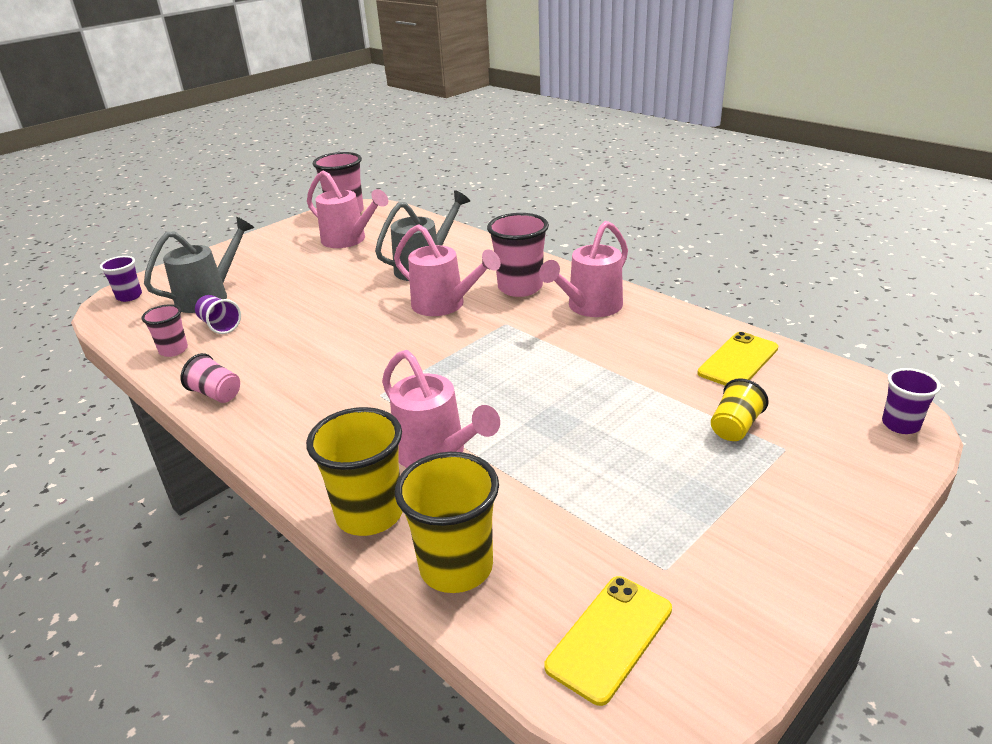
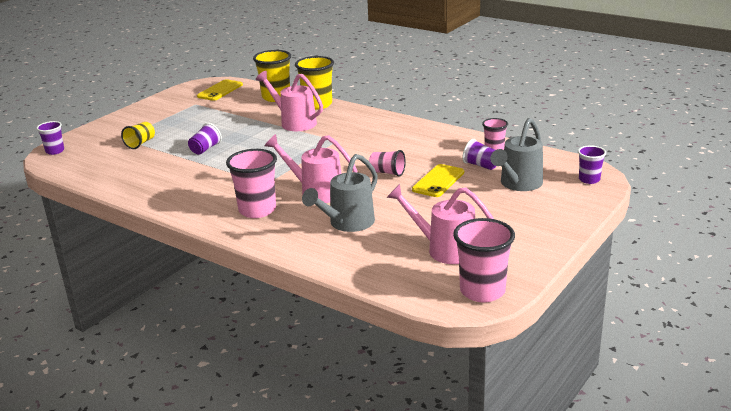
camera: 170 degrees right, 5 degrees down
pink cup [181,353,240,403] -> pink cup moved to [369,150,406,176]
pink watering can [539,221,628,317] -> none
yellow phone [697,332,778,385] -> yellow phone moved to [412,164,464,197]
none -> purple cup [188,123,222,155]

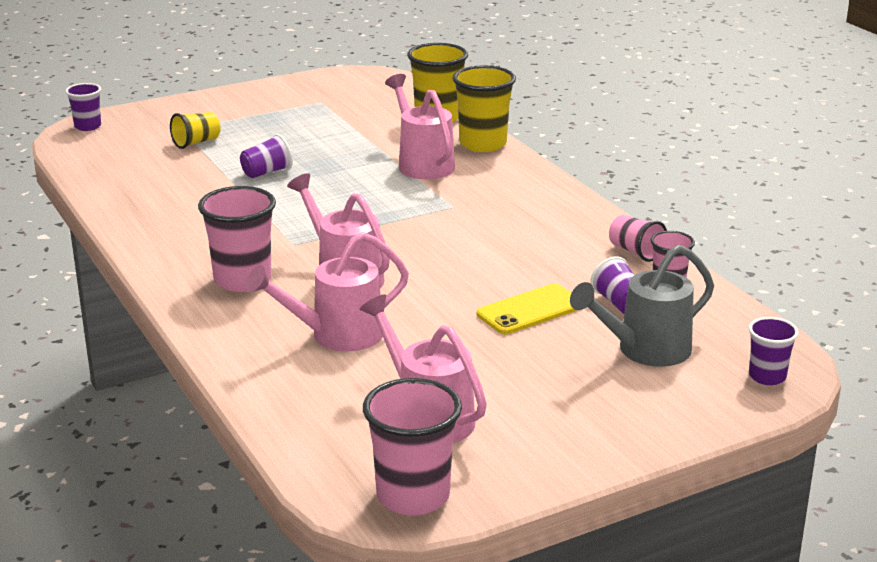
camera: 25 degrees right, 0 degrees up
yellow phone [197,79,243,101] -> none
grey watering can [302,154,378,232] -> pink watering can [246,232,409,351]
pink cup [369,150,406,176] -> pink cup moved to [609,215,667,262]

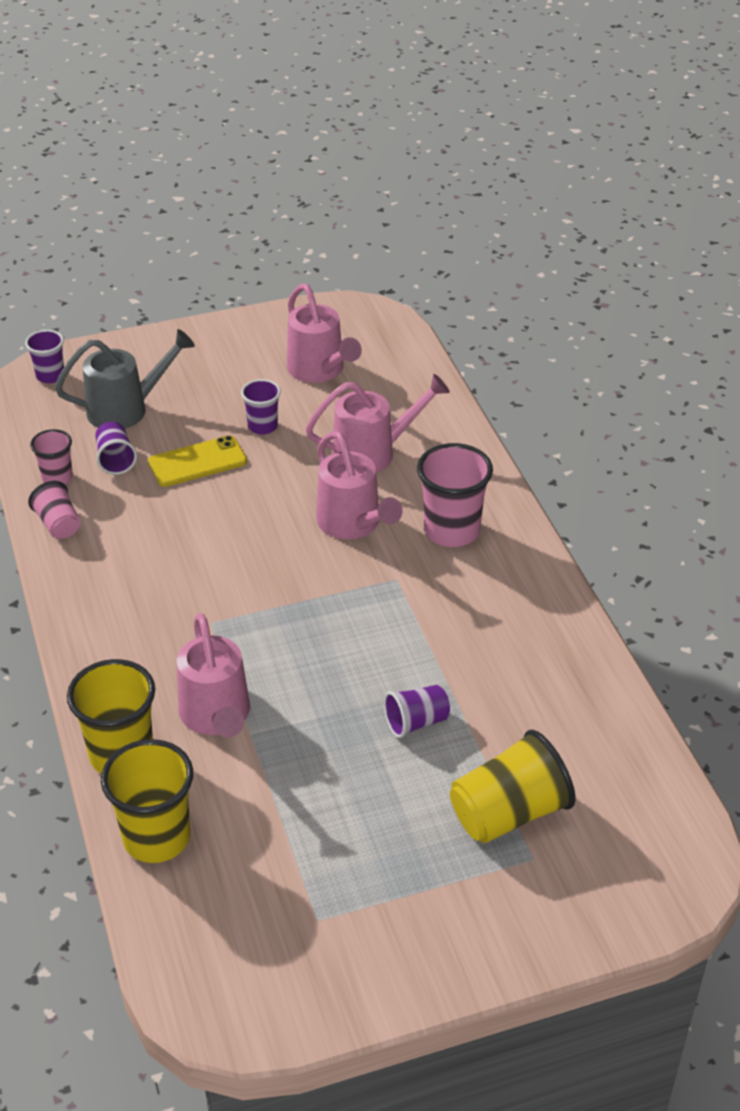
camera: 170 degrees left, 15 degrees up
purple cup [65,83,101,131] -> purple cup moved to [241,379,281,435]
yellow cup [170,112,220,149] -> yellow cup [450,730,575,843], size x1.75
pink cup [363,378,462,516] -> none

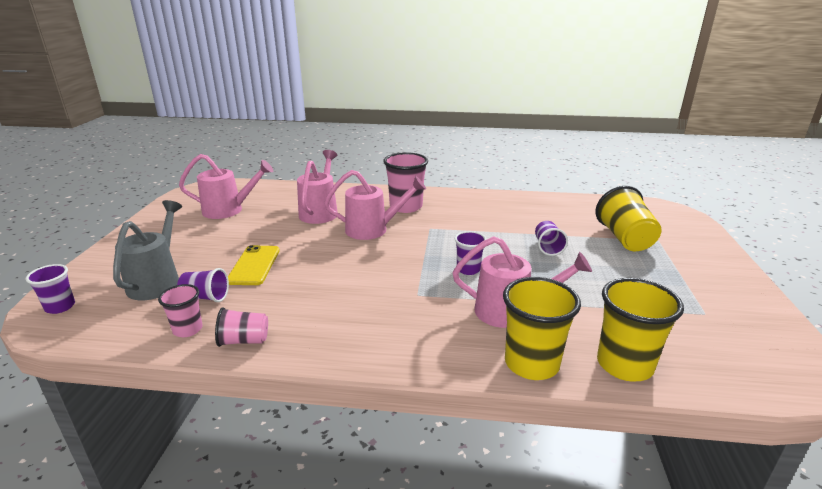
camera: 65 degrees left, 15 degrees down
purple cup [241,379,281,435] -> purple cup moved to [455,231,487,275]

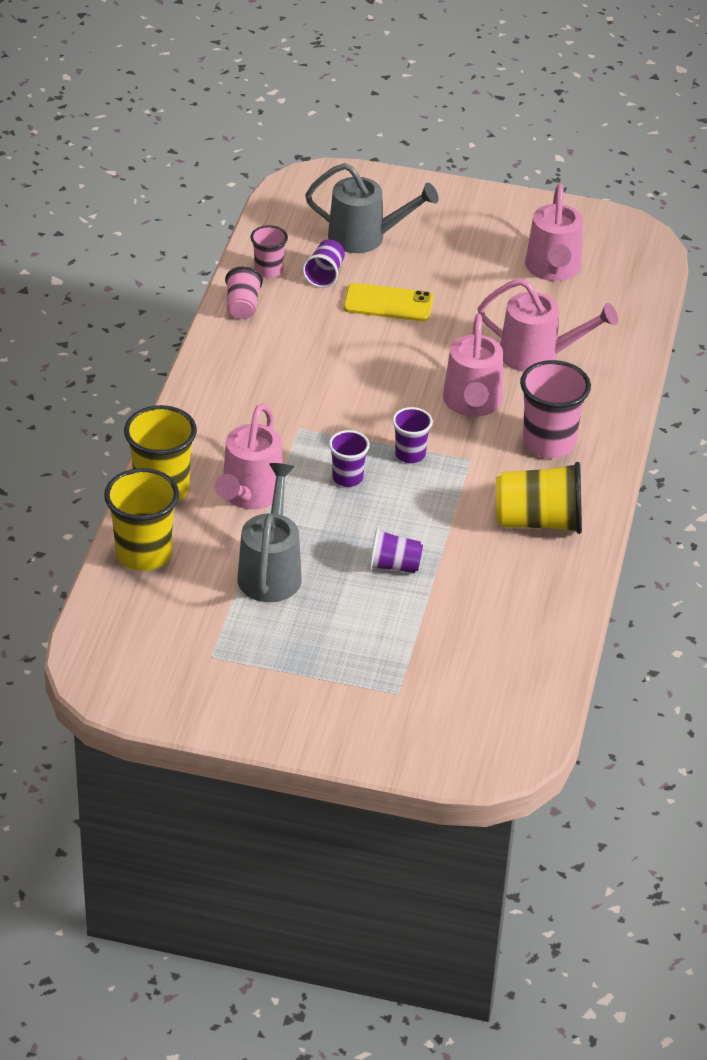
camera: 95 degrees right, 15 degrees up
purple cup [26,264,75,314] -> purple cup moved to [392,407,433,463]
yellow cup [595,186,662,251] -> yellow cup moved to [496,462,582,534]
none -> grey watering can [237,463,302,602]

